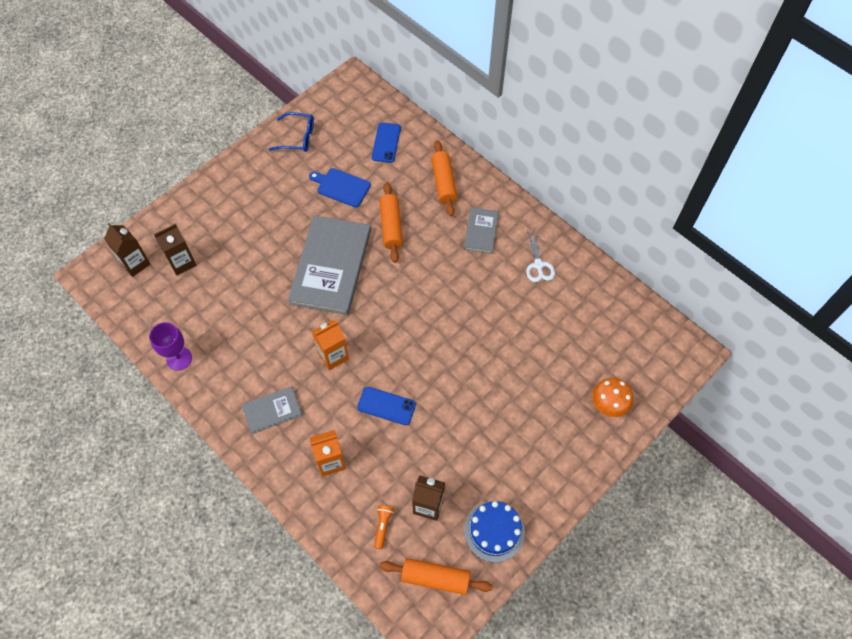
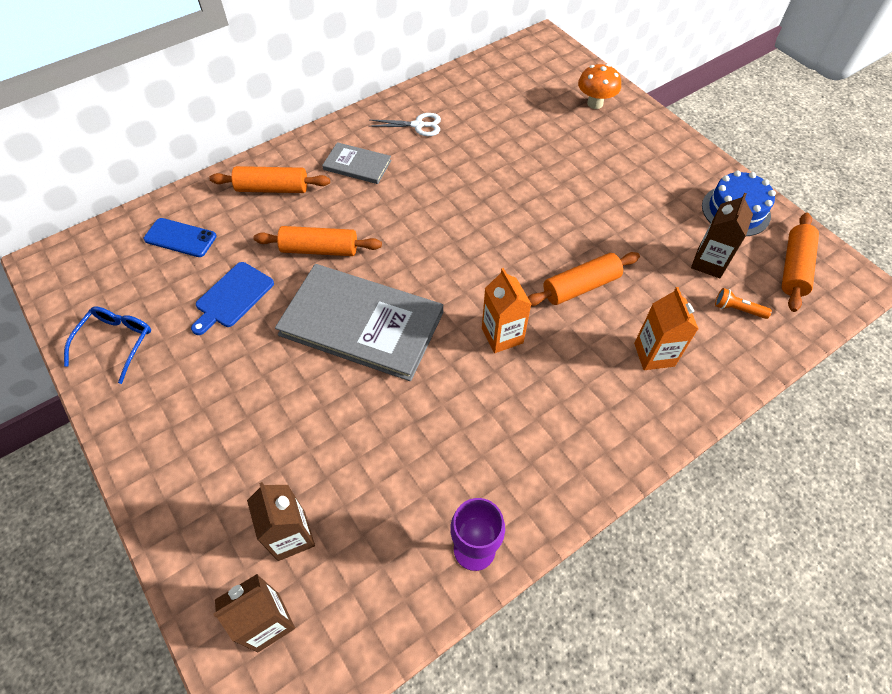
camera: 80 degrees left, 5 degrees down
grey book [242,386,302,434] -> none
blue phone [357,387,416,425] -> orange rolling pin [528,252,640,306]

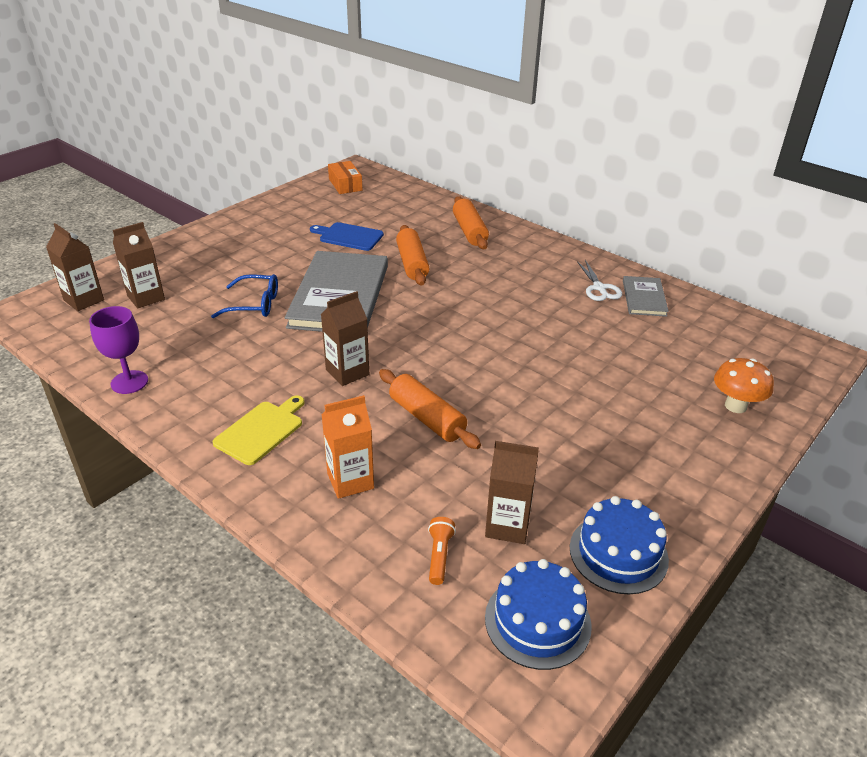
camera: 75 degrees right, 20 degrees down
blue glasses [64,307,151,384] -> blue glasses moved to [211,274,278,318]
blue phone [144,218,217,257] -> none
grey book [322,142,391,184] -> grey book moved to [623,276,669,317]
orange carton [482,268,531,353] -> brown carton [321,291,369,386]
orange rolling pin [782,213,819,312] -> blue cake [485,559,592,670]
none -> yellow cutting board [212,395,305,465]
none -> orange box [328,161,362,194]

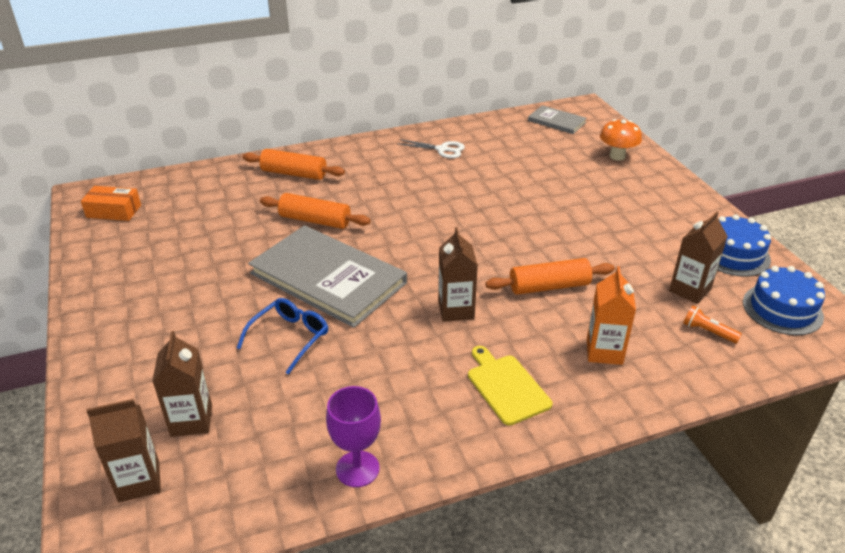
camera: 60 degrees left, 0 degrees up
blue cutting board [310,222,384,251] -> none
grey book [623,276,669,317] -> grey book moved to [528,105,587,134]

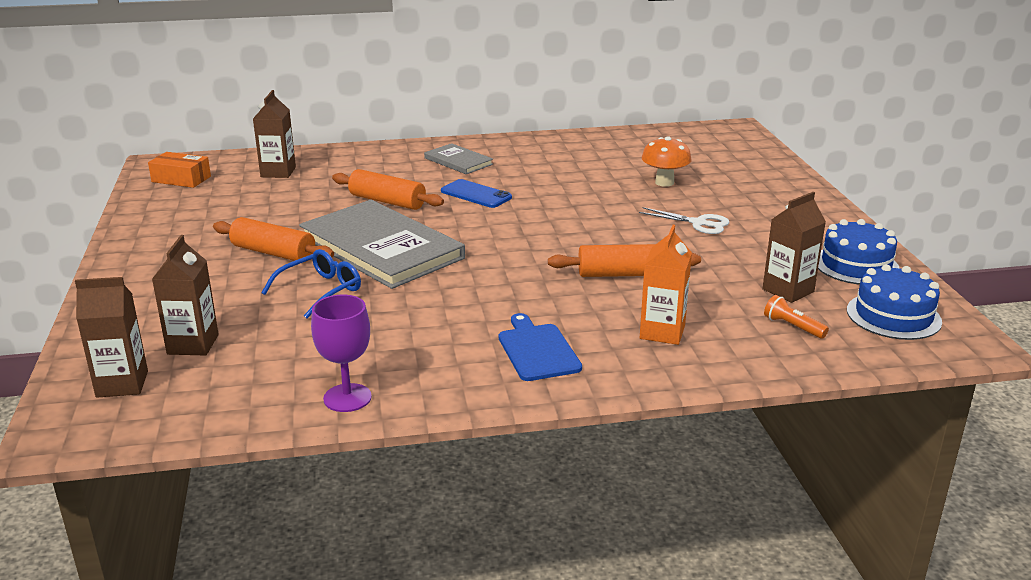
camera: 10 degrees right, 10 degrees down
orange rolling pin [243,149,345,180] -> orange rolling pin moved to [213,217,334,263]
white scissors [399,139,465,158] -> white scissors moved to [639,207,729,234]
brown carton [438,228,478,322] -> brown carton moved to [253,90,296,178]
yellow cutting board [468,346,552,425] -> blue cutting board [499,313,582,381]
grey book [528,105,587,134] -> grey book moved to [424,143,493,174]
orange mushroom [600,119,642,161] -> orange mushroom moved to [642,136,692,187]
none -> blue phone [441,179,512,208]

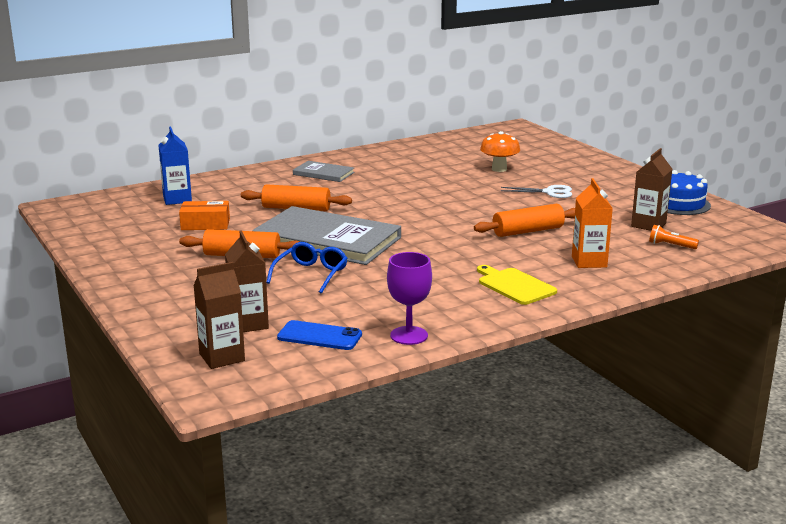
camera: 20 degrees left, 5 degrees down
orange box [148,152,211,188] -> orange box moved to [179,201,230,230]
brown carton [253,90,296,178] -> blue carton [159,127,192,205]
blue phone [441,179,512,208] -> blue phone moved to [277,320,362,350]
blue cutting board [499,313,582,381] -> yellow cutting board [477,265,557,305]
blue cake [847,264,942,340] -> none

